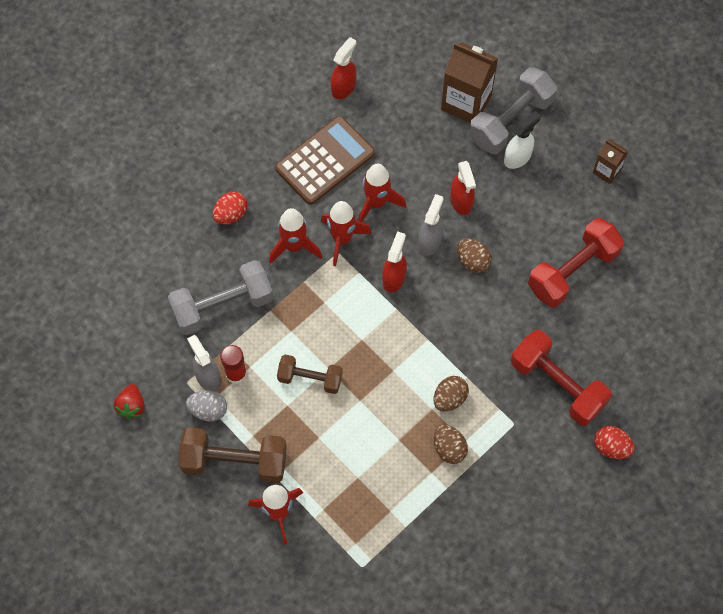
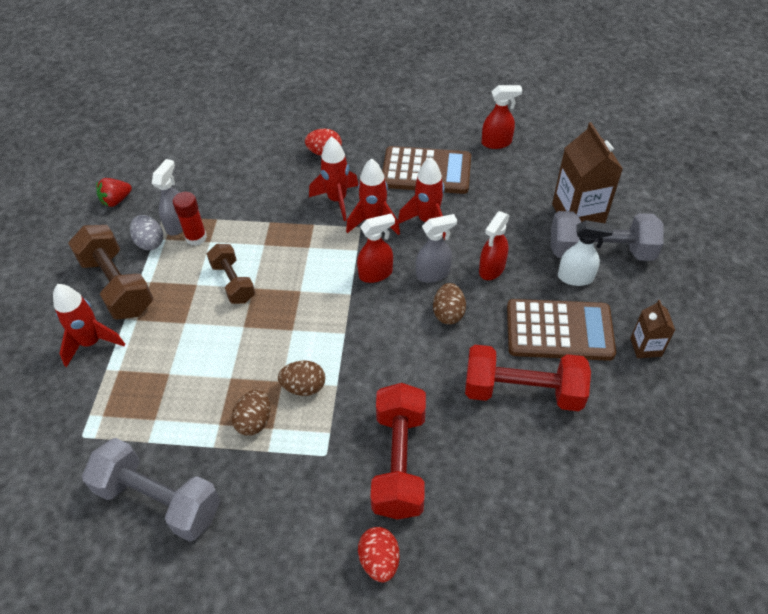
camera: 50 degrees right, 15 degrees down
grey dumbbell [168,260,273,335] -> grey dumbbell moved to [82,438,220,542]
none -> brown calculator [507,299,616,361]

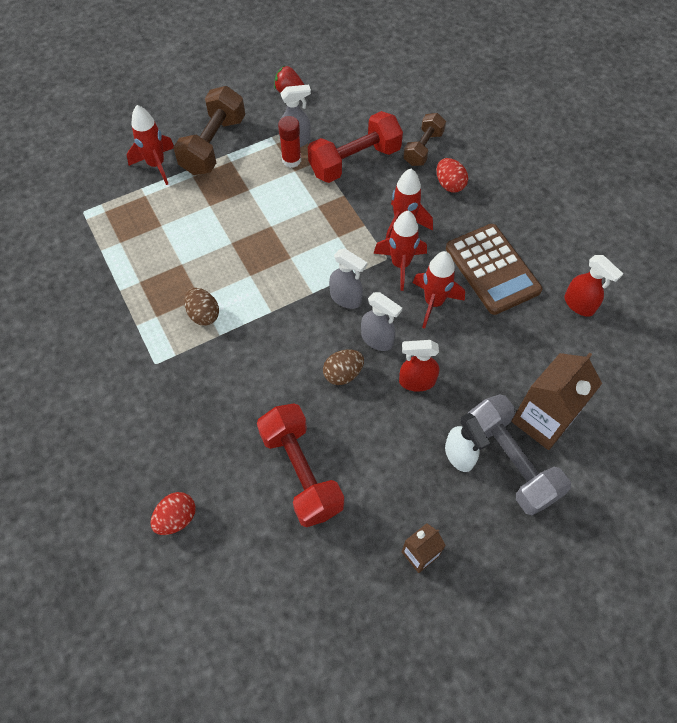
camera: 55 degrees right, 10 degrees up
grey dumbbell [82,438,220,542] -> none
grey egg [130,215,163,250] -> none
brown dumbbell [207,244,255,304] -> brown dumbbell moved to [403,113,446,166]
brown egg [232,389,271,436] -> none
red spray bottle [357,213,395,283] -> grey spray bottle [329,249,367,309]
red egg [358,527,400,582] -> red egg moved to [151,492,196,535]
red dumbbell [370,383,426,520] -> red dumbbell moved to [308,111,403,183]
brown calculator [507,299,616,361] -> none

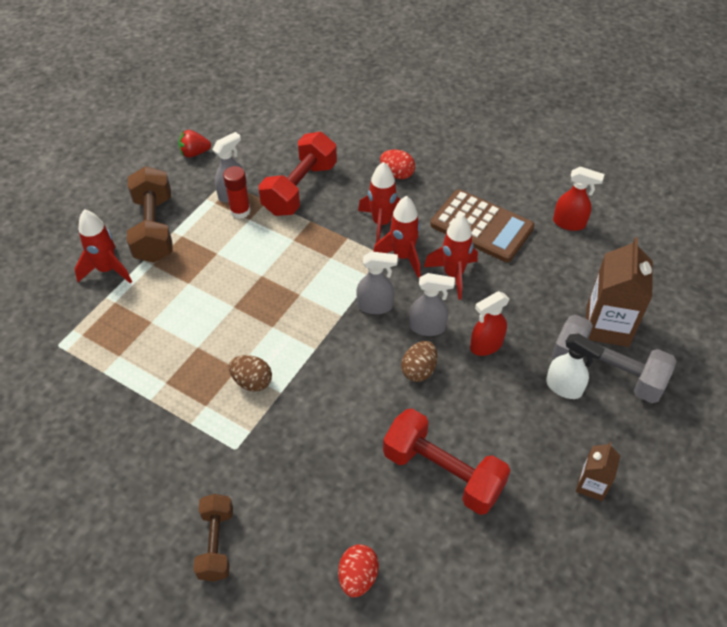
camera: 30 degrees left, 10 degrees down
brown dumbbell [403,113,446,166] -> brown dumbbell moved to [193,494,233,582]

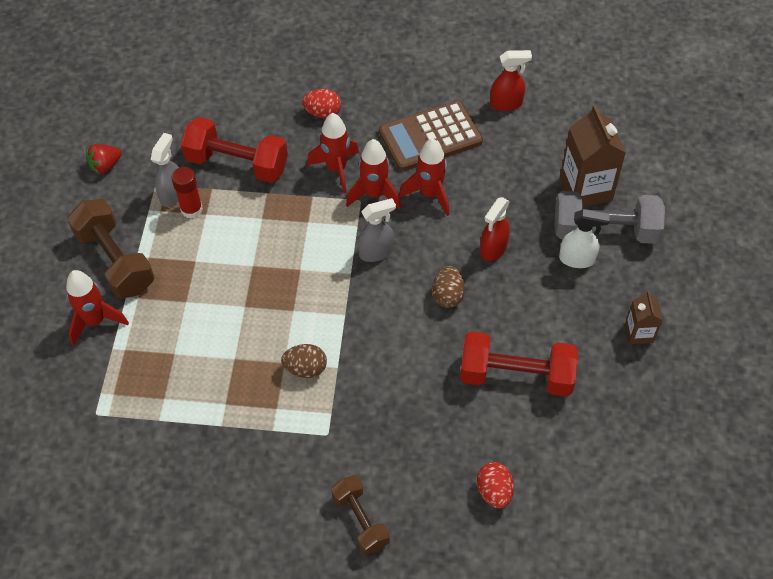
camera: 25 degrees left, 5 degrees up
red dumbbell [259,132,337,216] -> red dumbbell turned 75 degrees counterclockwise [181,117,288,183]
grey spray bottle [409,273,455,336] -> none
brown calculator [430,189,534,262] -> brown calculator turned 150 degrees clockwise [379,101,483,171]

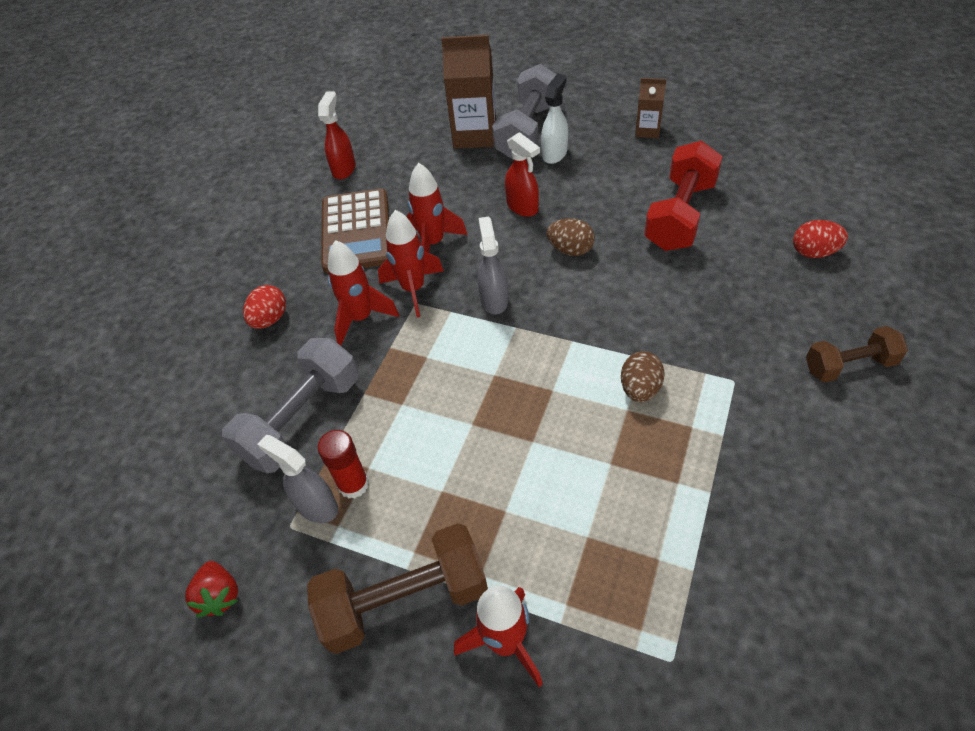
camera: 70 degrees left, 5 degrees down
red dumbbell [181,117,288,183] -> grey dumbbell [222,338,359,473]

